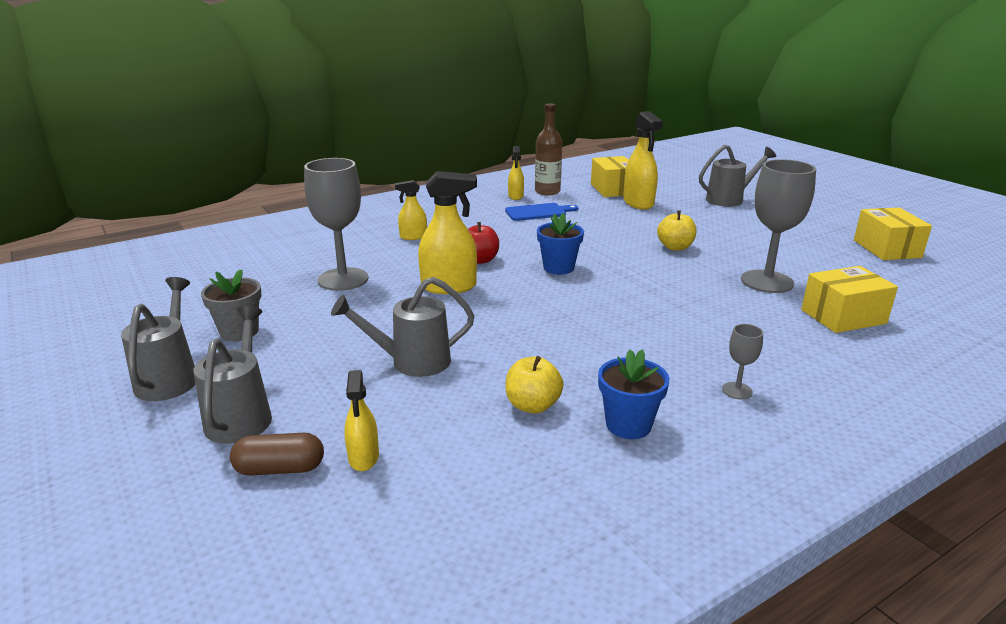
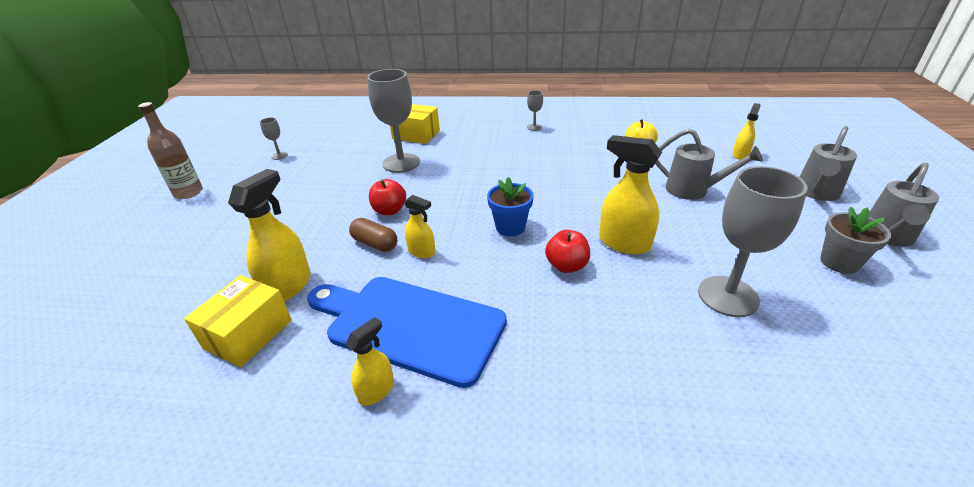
camera: 140 degrees left, 10 degrees up
brown capsule [230,433,324,476] -> brown capsule moved to [349,218,397,252]
yellow spray bottle [395,180,427,240] -> yellow spray bottle moved to [404,195,435,258]
blue cutting board [505,203,578,221] -> blue cutting board [307,277,507,388], size x2.00
brown bottle [535,103,562,195] -> brown bottle moved to [138,102,203,199]
blue flower pot [598,349,669,439] -> none
yellow apple [657,211,697,251] -> red apple [369,179,406,215]
grey watering can [699,145,776,207] -> none
yellow box [854,208,932,260] -> grey goblet [260,117,288,160]

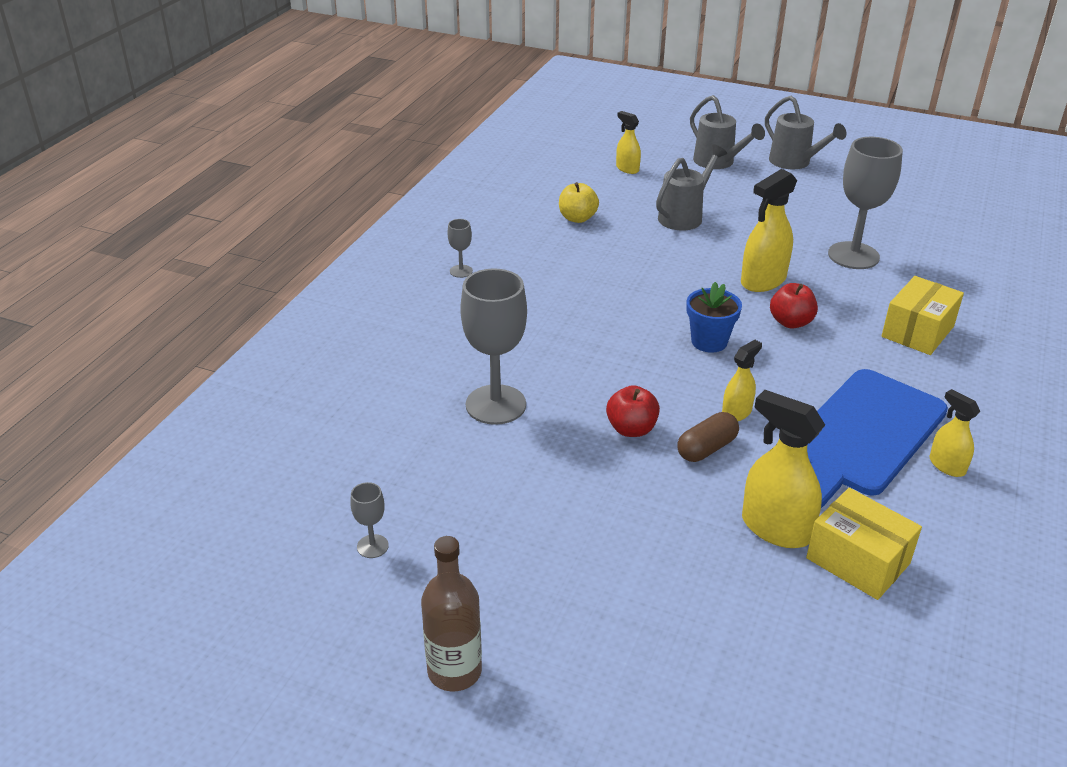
camera: 75 degrees left, 0 degrees up
yellow box [390,104,440,144] -> yellow box moved to [882,276,964,355]
grey flower pot [820,207,891,274] -> none

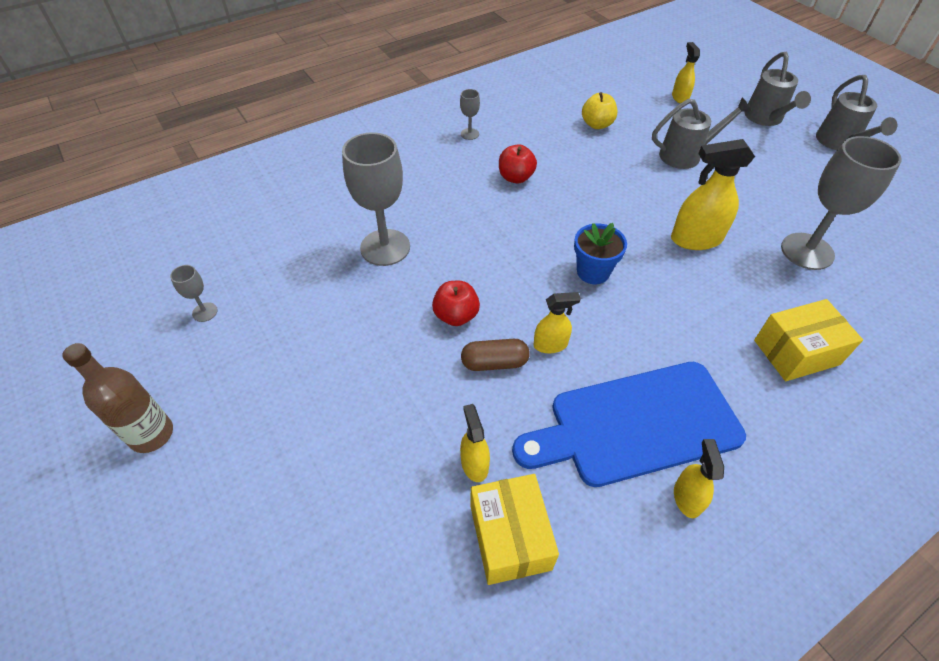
camera: 35 degrees right, 15 degrees up
yellow spray bottle [742,390,825,548] -> yellow spray bottle [460,404,490,482], size x0.58
red apple [770,283,818,328] -> red apple moved to [499,144,537,183]

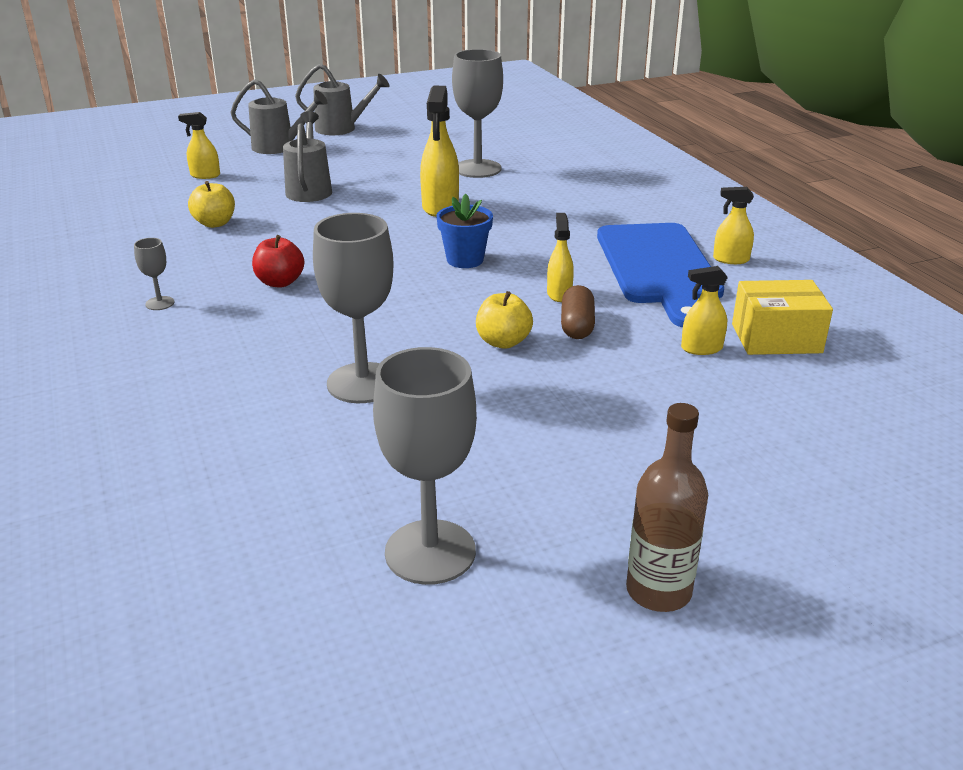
camera: 80 degrees left, 20 degrees down
grey goblet [170,265,218,322] -> grey goblet [373,347,477,585], size x2.24
red apple [432,281,480,326] -> yellow apple [476,291,533,349]
yellow box [754,299,863,381] -> none

